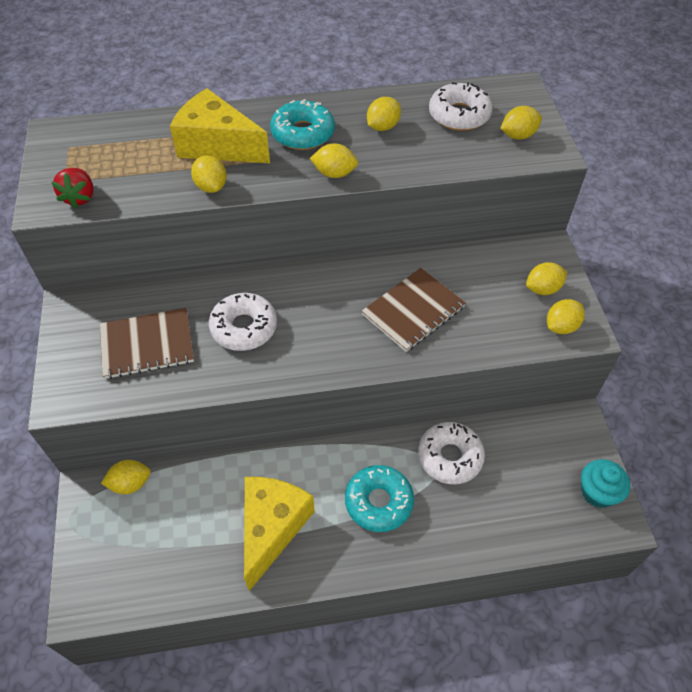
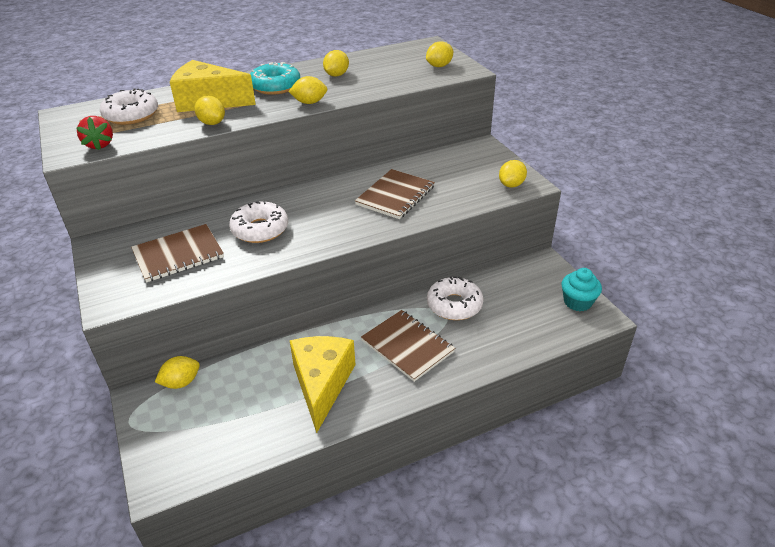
camera: 15 degrees left, 15 degrees down
turquoise donut [345,465,414,532] -> brown notebook [361,310,455,382]
white donut [429,82,493,131] -> white donut moved to [100,88,158,125]
yellow lemon [526,262,567,295] -> none

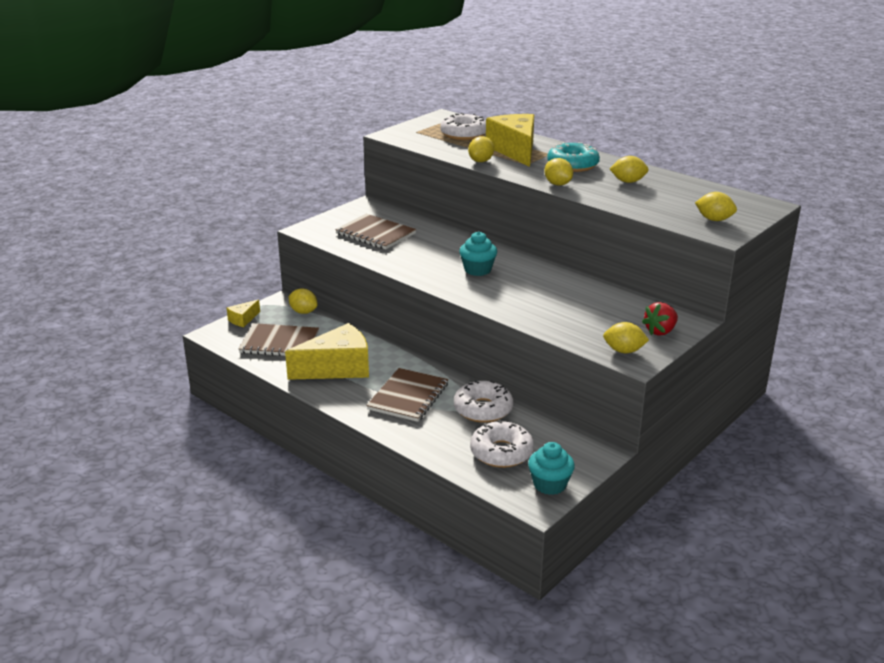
camera: 65 degrees right, 10 degrees down
red strawberry [77,116,113,150] -> red strawberry moved to [642,302,678,336]
white donut [229,201,288,243] -> white donut moved to [470,420,534,468]
brown notebook [355,169,435,219] -> brown notebook moved to [238,323,319,356]
none -> yellow cheese [227,300,260,327]
none -> turquoise cupcake [459,231,497,276]

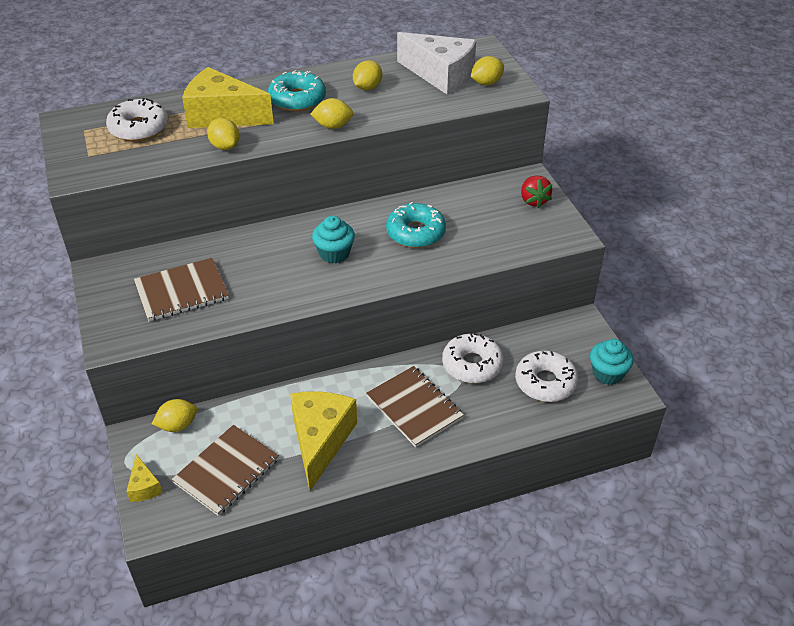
camera: 60 degrees left, 15 degrees up
yellow lemon [603,322,649,353] -> none
none -> turquoise donut [386,202,446,248]
none -> white cheese [397,32,476,95]

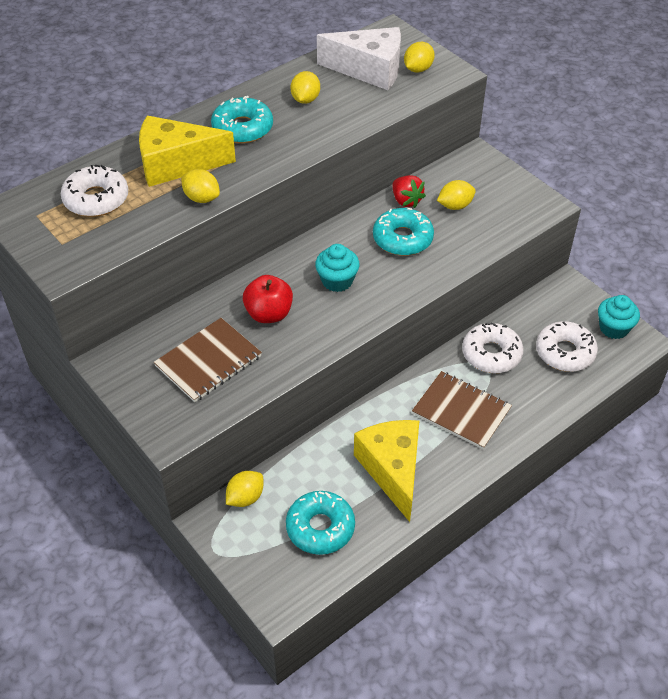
camera: 20 degrees left, 5 degrees up
yellow cheese [126,454,163,502] -> none
brown notebook [172,425,279,516] -> turquoise donut [286,491,355,555]
yellow lemon [311,98,353,129] -> yellow lemon moved to [437,180,476,210]
red strawberry [521,176,553,208] -> red strawberry moved to [392,175,426,208]
none -> red apple [243,275,293,323]

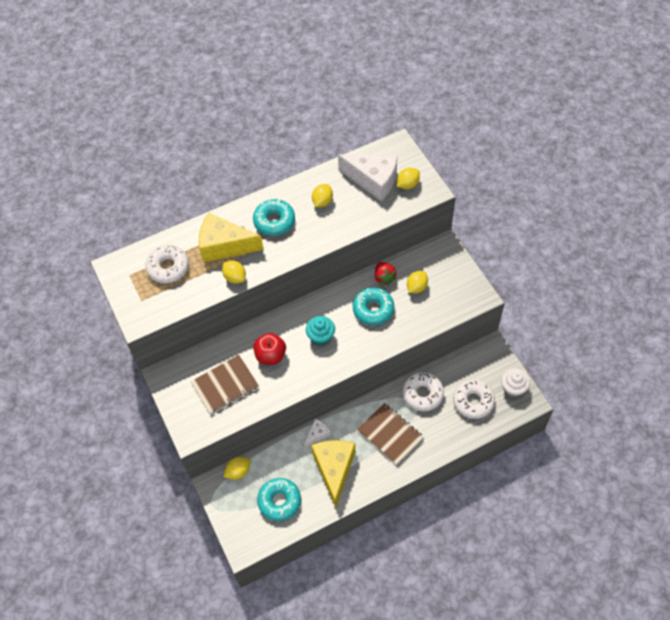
camera: 15 degrees right, 10 degrees up
yellow lemon [437,180,476,210] -> yellow lemon turned 45 degrees counterclockwise [407,271,428,293]
turquoise cupcake [598,295,640,339] -> white cupcake [501,368,530,397]
none -> white cheese [305,419,330,447]

